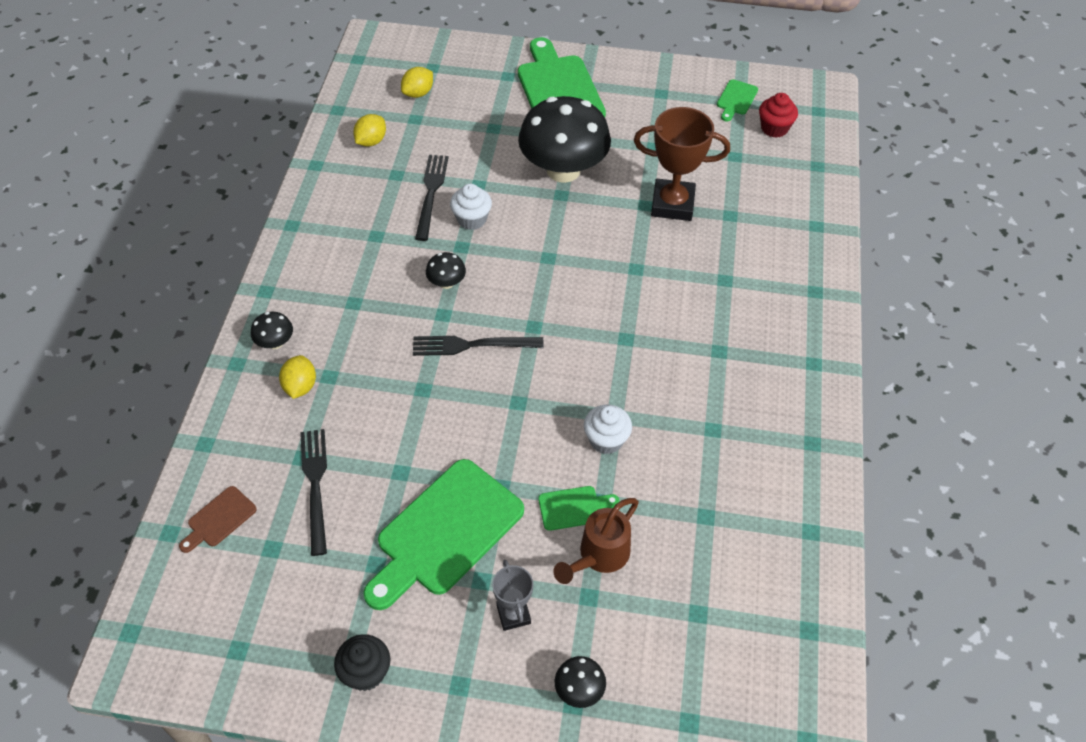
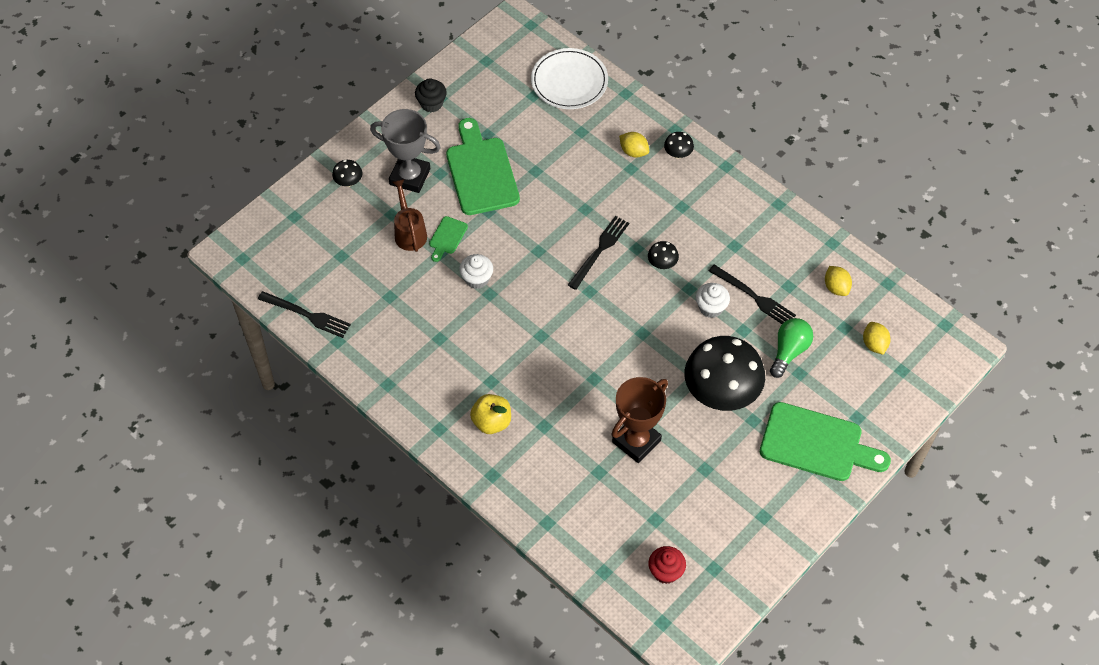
camera: 125 degrees right, 5 degrees up
brown cutting board [179,486,257,553] -> white plate [531,48,608,109]
black fork [300,429,327,556] -> black fork moved to [258,291,351,338]
grey trophy [492,560,533,631] -> grey trophy [370,109,441,193], size x1.84
green cutting board [717,79,758,122] -> none
none -> yellow apple [470,394,511,434]
none -> green light bulb [770,318,813,378]

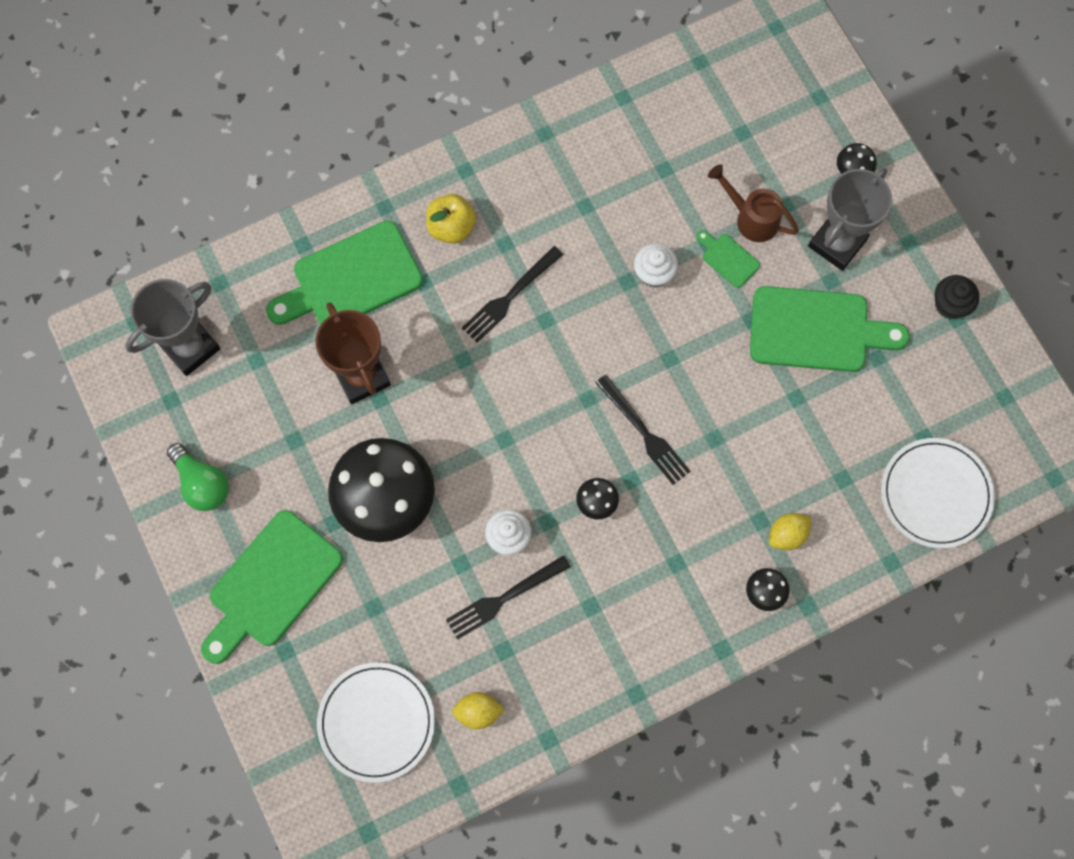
camera: 110 degrees right, 15 degrees up
black fork [258,291,351,338] -> black fork moved to [462,246,563,343]
brown watering can [392,179,427,252] -> brown watering can turned 150 degrees counterclockwise [708,164,799,242]
red cupcake [649,546,686,584] -> grey trophy [125,279,220,376]
green light bulb [770,318,813,378] -> green light bulb moved to [167,443,229,511]
yellow lemon [863,322,891,355] -> white plate [317,662,435,783]
none -> green cutting board [266,221,423,325]

